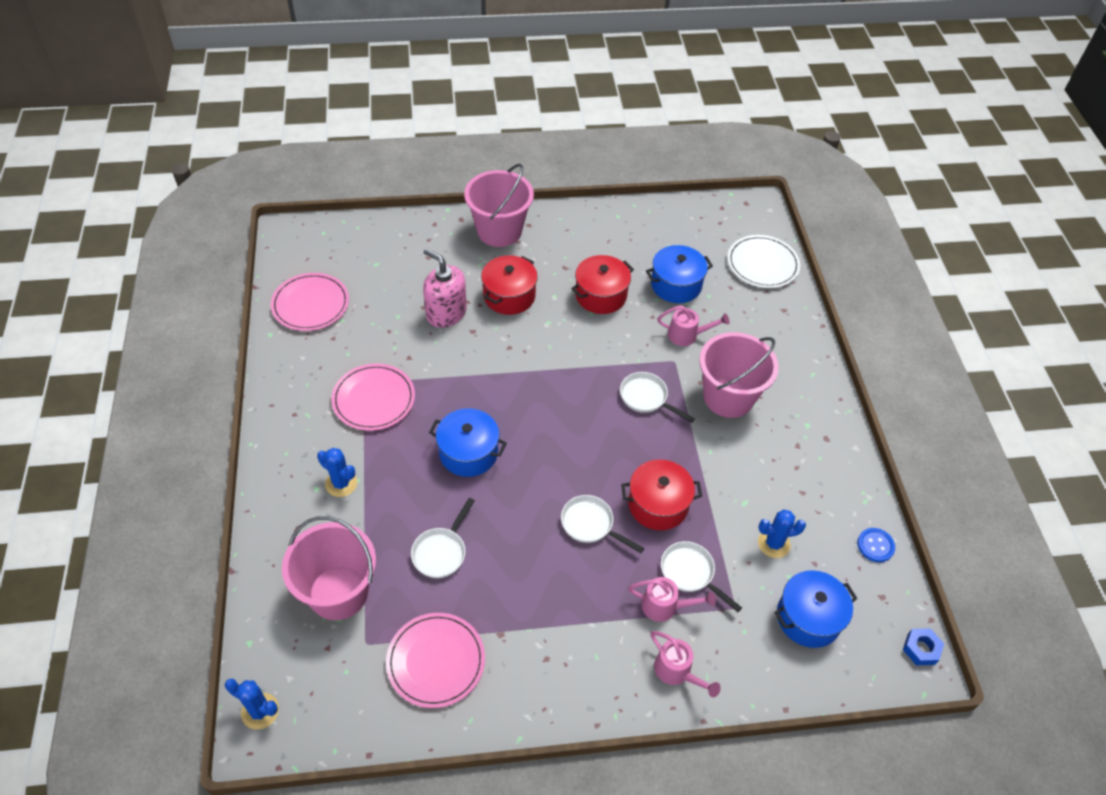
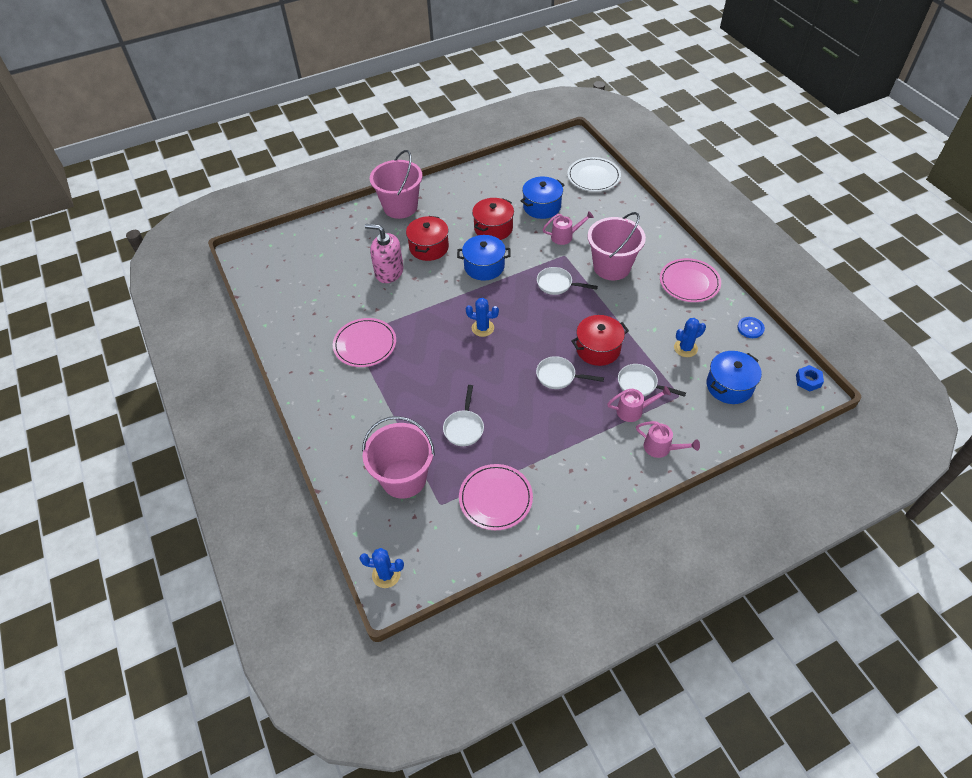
camera: 15 degrees left, 0 degrees up
pink plate [271,273,349,331] -> pink plate moved to [660,258,721,302]
blue cactus [317,448,357,497] -> blue cactus moved to [466,298,499,337]
blue pot [429,408,507,477] -> blue pot moved to [457,235,511,281]

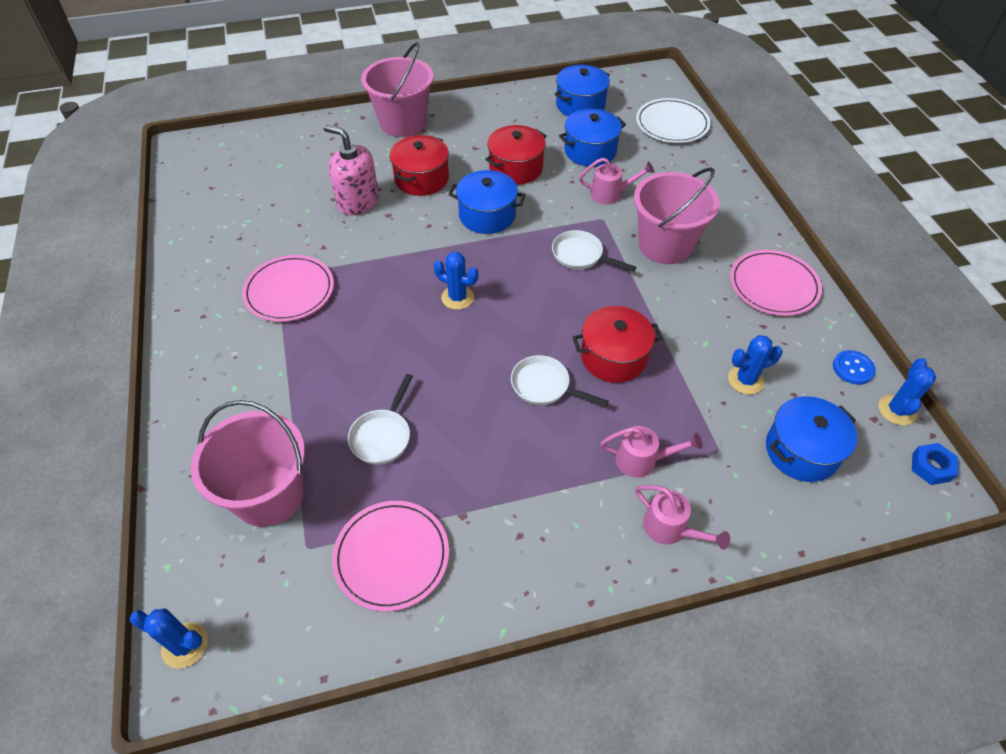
camera: 10 degrees right, 0 degrees up
white pan [618,364,686,397] -> none
none -> blue pot [555,65,610,116]
none -> blue cactus [878,358,936,425]

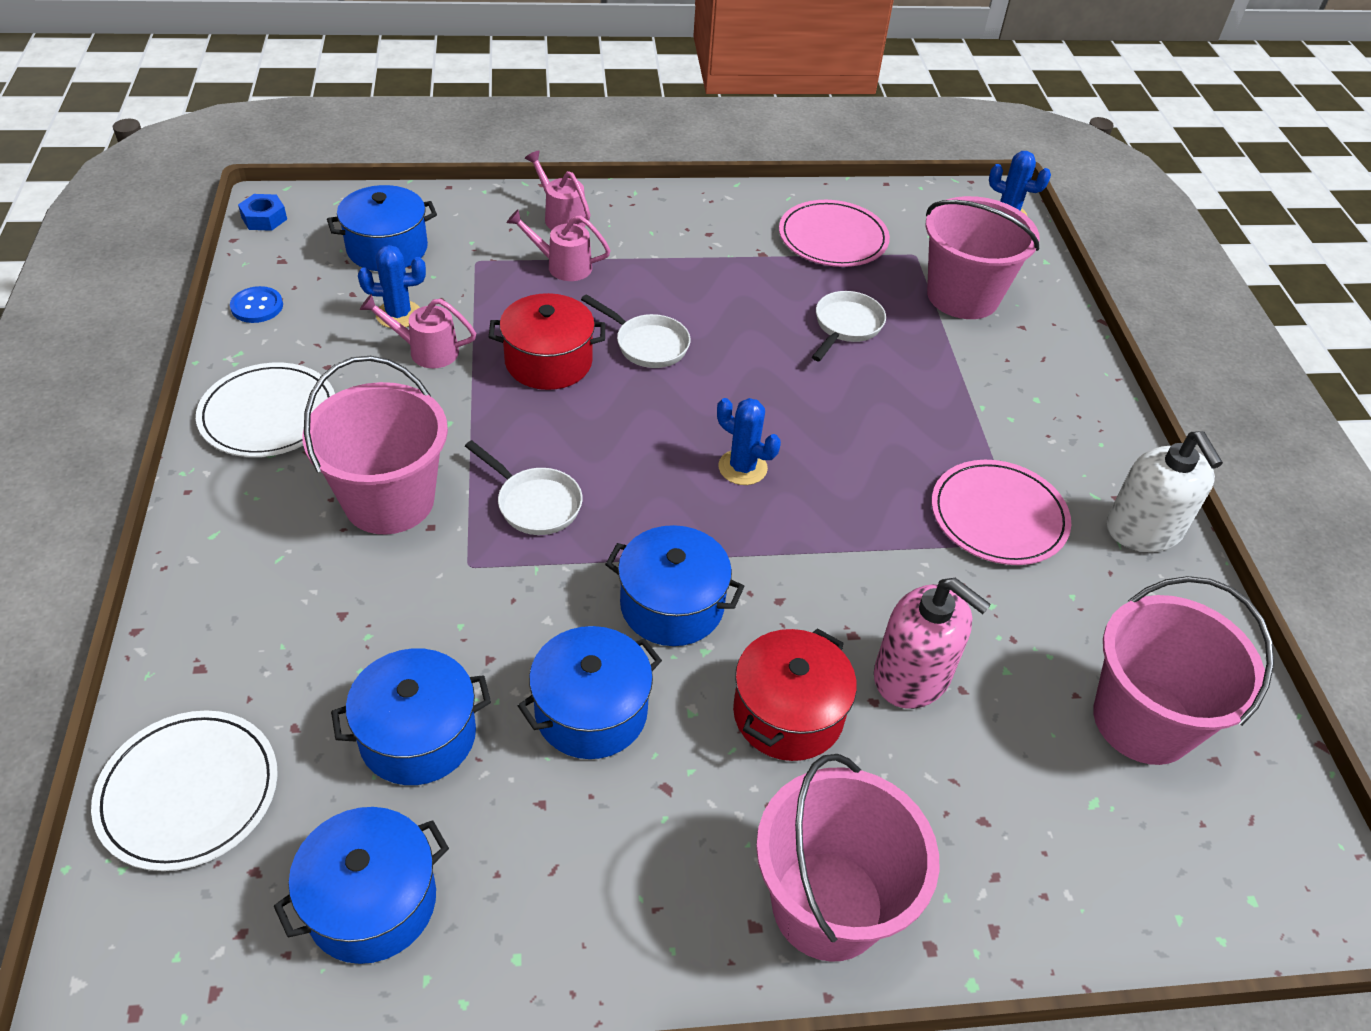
camera: 175 degrees left, 5 degrees down
red pot [485,125,547,185] -> blue pot [518,626,662,759]
pink watering can [579,158,654,204] -> pink watering can moved to [360,294,476,368]
pink plate [730,250,822,316] -> white plate [196,363,335,457]
blue cactus [878,358,936,425] -> none
none -> pink bucket [1093,576,1274,765]
none -> white soap dispenser [1107,431,1223,552]

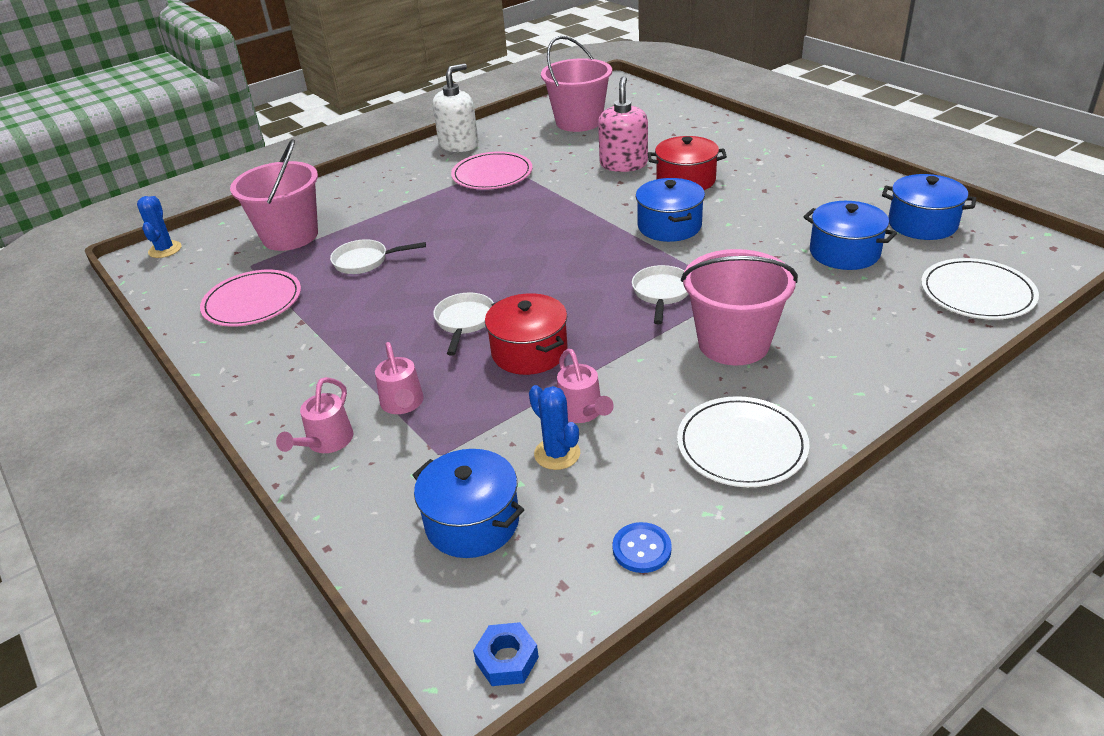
camera: 115 degrees left, 10 degrees down
blue pot [518,626,662,759] -> none
blue cactus [717,398,781,485] -> none
pink bucket [756,754,939,962] -> none

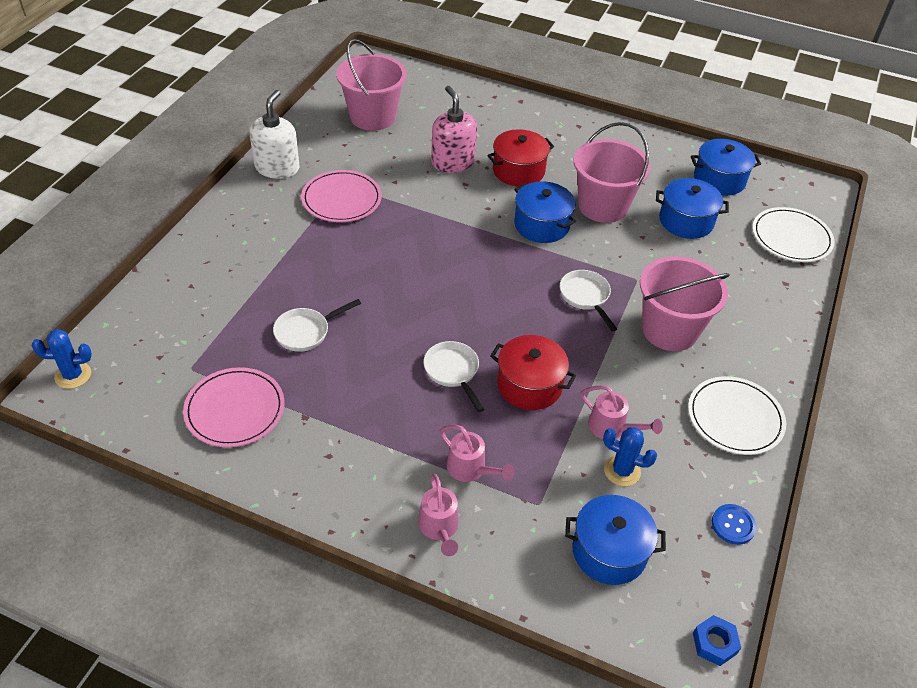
camera: 35 degrees left, 10 degrees up
blue cactus [137,196,182,258] -> blue cactus turned 60 degrees counterclockwise [32,329,92,389]
pink bucket [230,139,318,251] -> pink bucket moved to [574,122,651,223]

